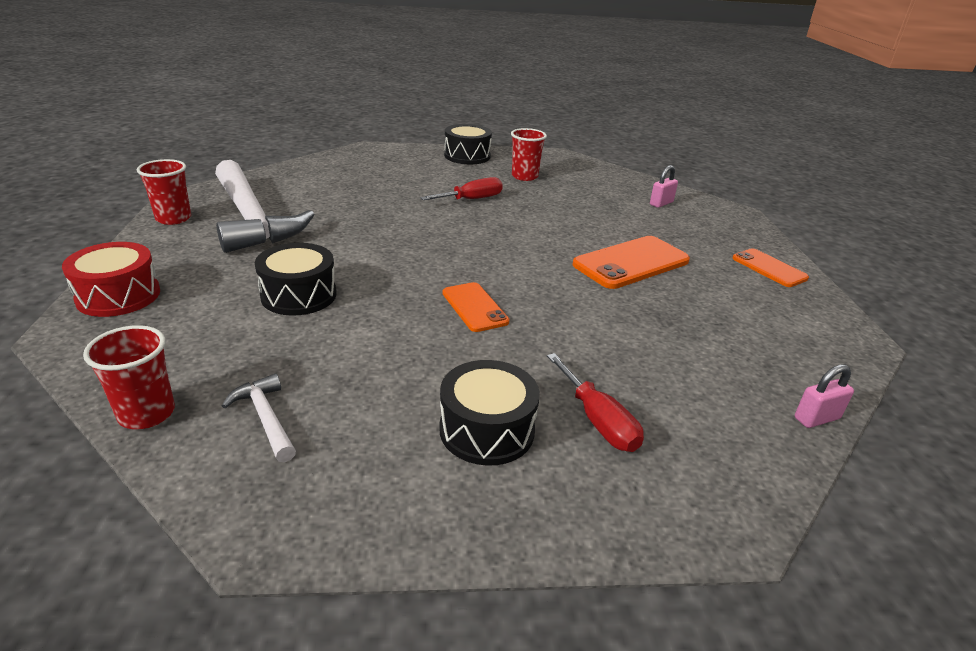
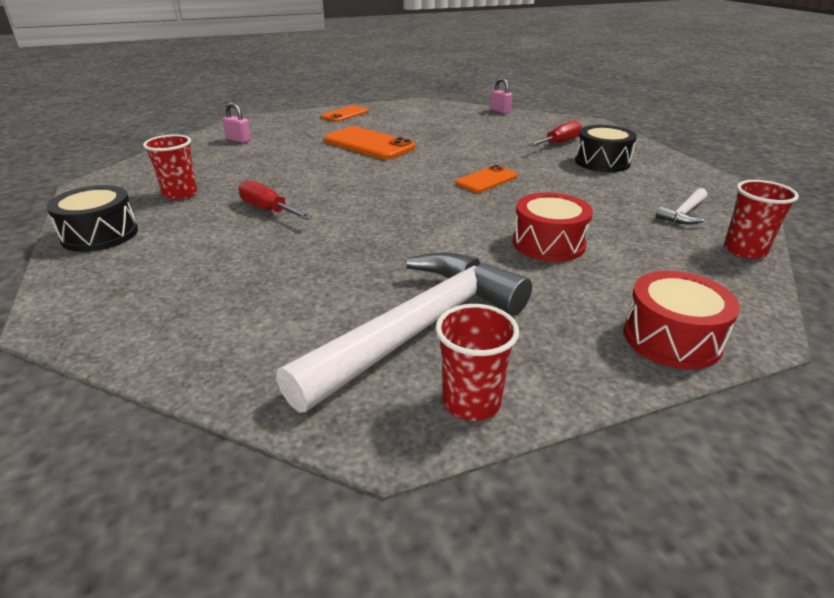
camera: 105 degrees left, 0 degrees up
black drum [255,243,337,316] -> red drum [513,193,593,262]

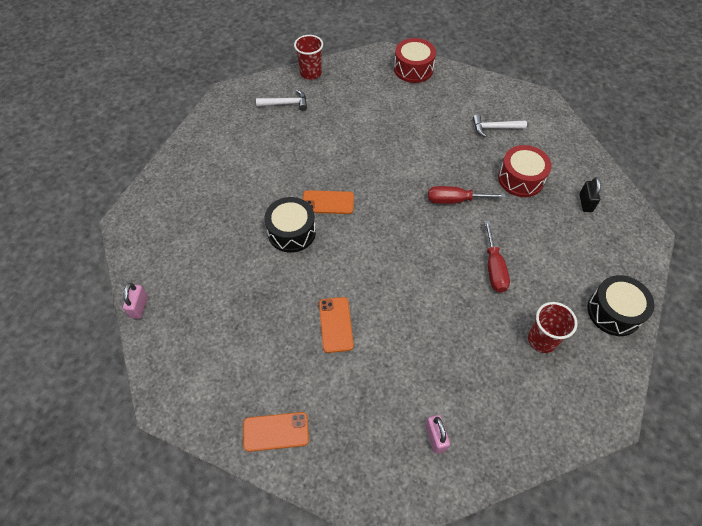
camera: 135 degrees left, 25 degrees up
white hammer [276,252,532,412] -> white hammer [473,115,527,137], size x0.42
orange phone [324,126,416,160] -> orange phone [319,297,354,353], size x0.61
red cup [436,304,519,421] -> none
red drum [513,193,593,262] -> red drum moved to [498,145,552,197]
red screwdriver [528,120,582,147] -> red screwdriver moved to [428,186,505,204]
black drum [575,125,637,172] -> black drum moved to [264,197,316,253]
none -> black padlock [579,177,601,212]

